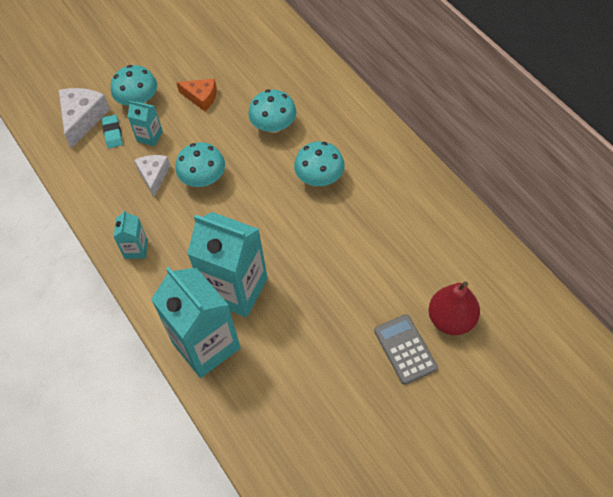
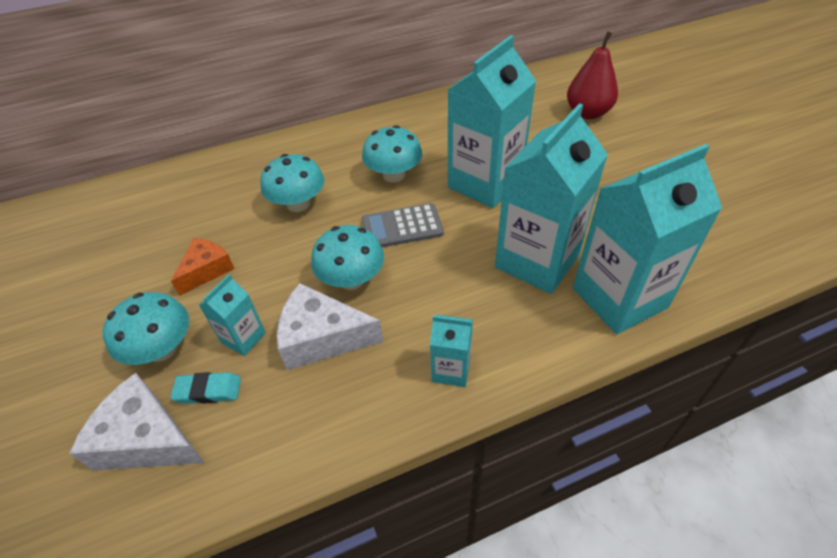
camera: 80 degrees left, 10 degrees down
white cheese [134,155,171,197] -> white cheese [277,283,383,370], size x1.51
grey calculator [374,314,438,385] -> grey calculator moved to [362,203,444,247]
none -> turquoise carton [448,35,536,208]

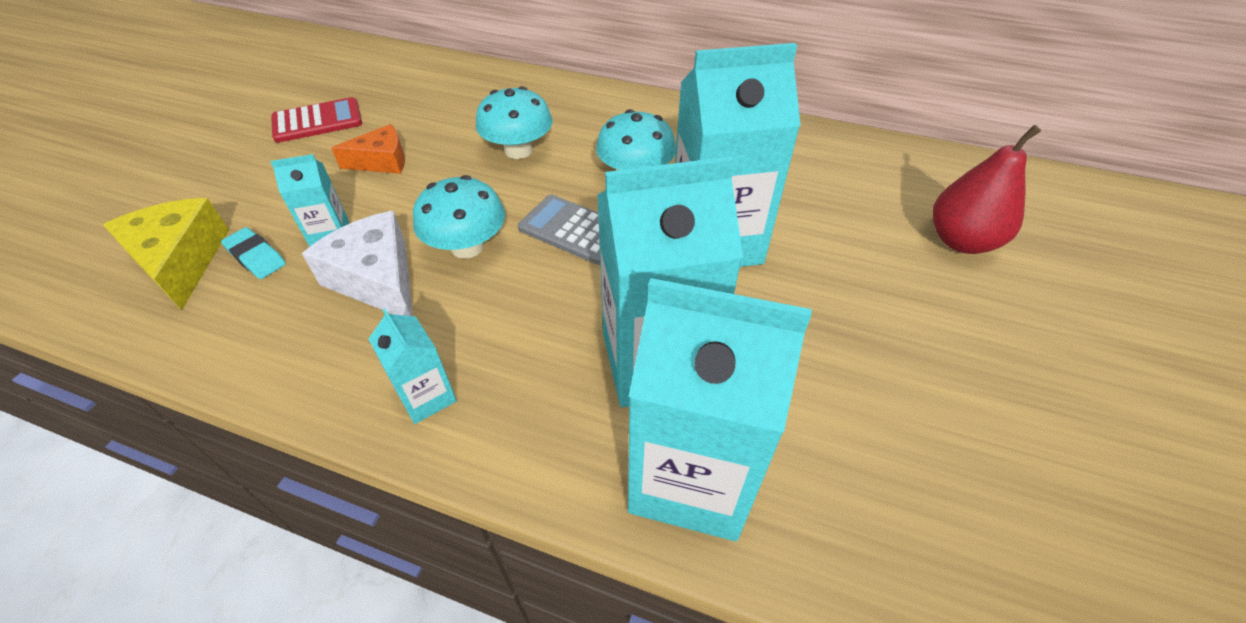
camera: 40 degrees right, 0 degrees up
white cheese [69,373,204,471] -> yellow cheese [103,198,229,310]
turquoise mushroom [103,292,189,365] -> none
none -> red calculator [271,97,362,143]

